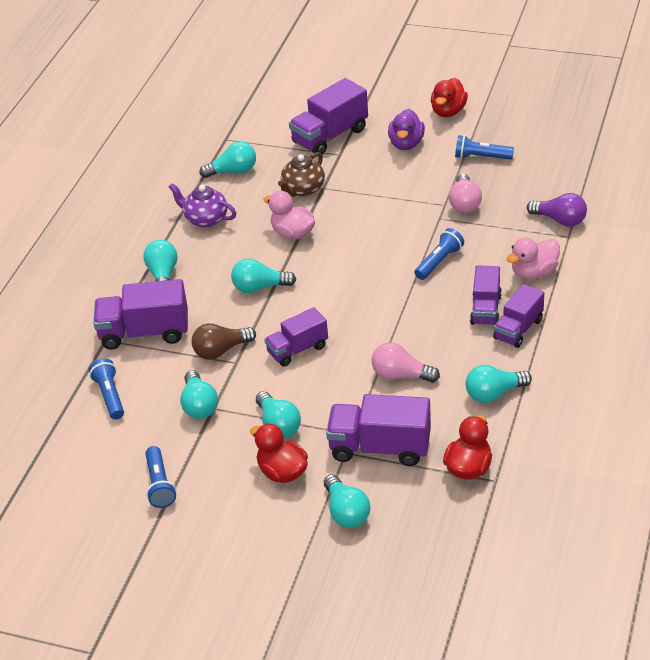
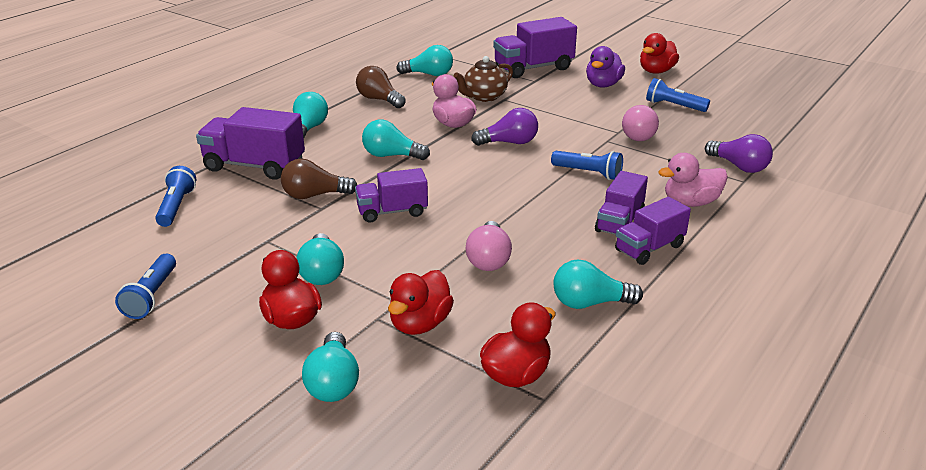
camera: 15 degrees right, 10 degrees down
purple teapot [169,183,236,228] -> brown light bulb [356,66,406,108]
turquoise light bulb [180,370,218,419] -> none
purple truck [326,394,431,466] -> red duck [388,270,454,335]
pink light bulb [372,342,440,383] -> pink light bulb turned 120 degrees counterclockwise [466,221,512,271]
blue flashlight [414,228,464,280] -> blue flashlight turned 60 degrees clockwise [551,151,623,180]
none -> purple light bulb [471,108,538,146]

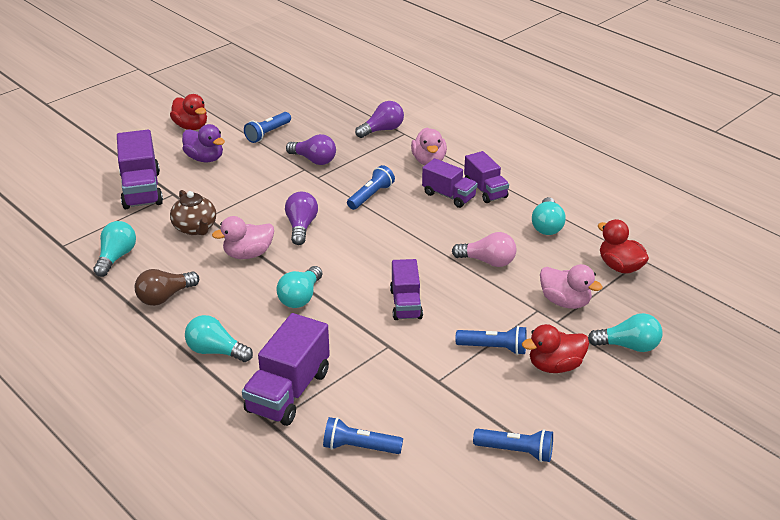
camera: 80 degrees left, 5 degrees up
brown light bulb [281,159,357,199] -> none
turquoise light bulb [296,233,344,285] -> blue flashlight [455,326,526,355]
red duck [388,270,454,335] -> pink duck [540,264,602,309]
pink light bulb [622,105,659,141] -> purple light bulb [286,134,336,165]

